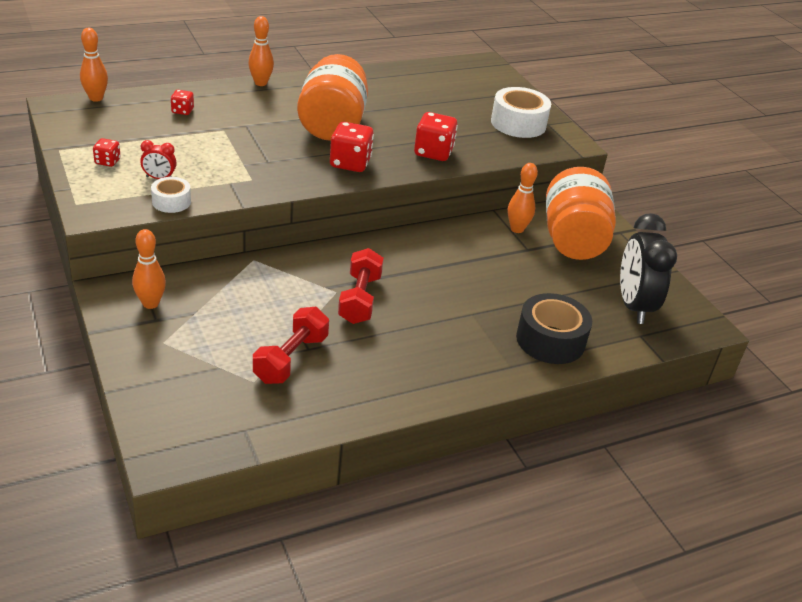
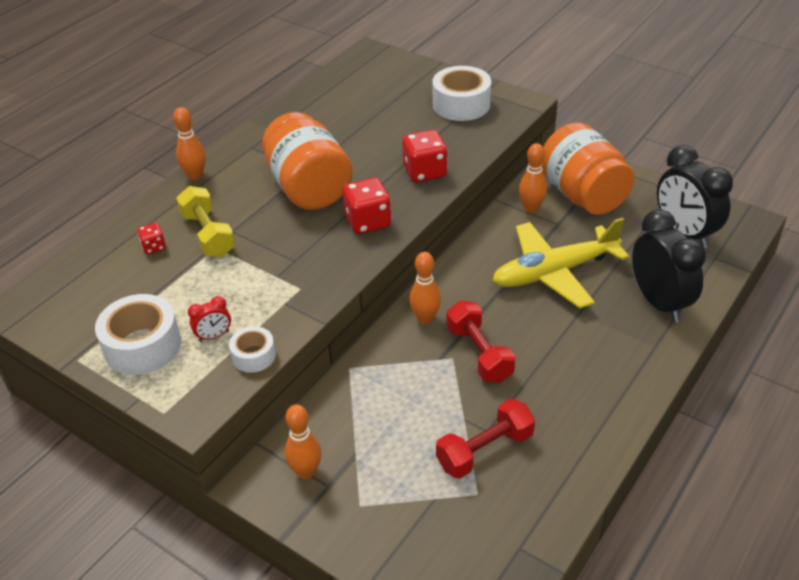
camera: 25 degrees left, 5 degrees up
orange bowling pin [80,28,108,102] -> orange bowling pin moved to [409,252,441,324]
red dice [93,138,121,167] -> white tape [95,294,181,375]
red dumbbell [253,307,329,384] -> red dumbbell turned 60 degrees clockwise [436,399,535,479]
black tape [516,293,592,364] -> black clock [632,210,706,322]
none -> yellow dumbbell [176,186,235,257]
none -> yellow plane [492,218,630,308]

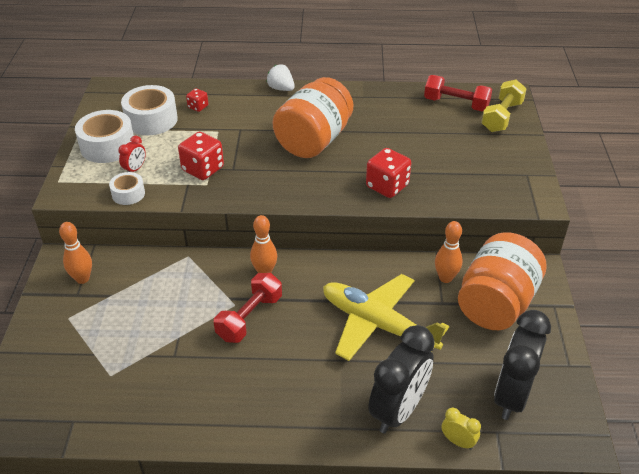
camera: 55 degrees right, 0 degrees up
orange bowling pin [173,107,206,180] -> white strawberry [266,65,295,91]
yellow dumbbell [176,186,235,257] -> yellow dumbbell moved to [481,80,527,132]
red clock [188,296,231,342] -> red clock turned 90 degrees counterclockwise [118,136,146,172]
red dice [343,178,391,234] -> red dice moved to [178,132,224,180]
white tape [432,66,491,121] -> white tape moved to [121,85,178,135]
red dumbbell [436,399,535,479] -> red dumbbell moved to [424,75,492,111]
none -> yellow clock [442,408,481,450]

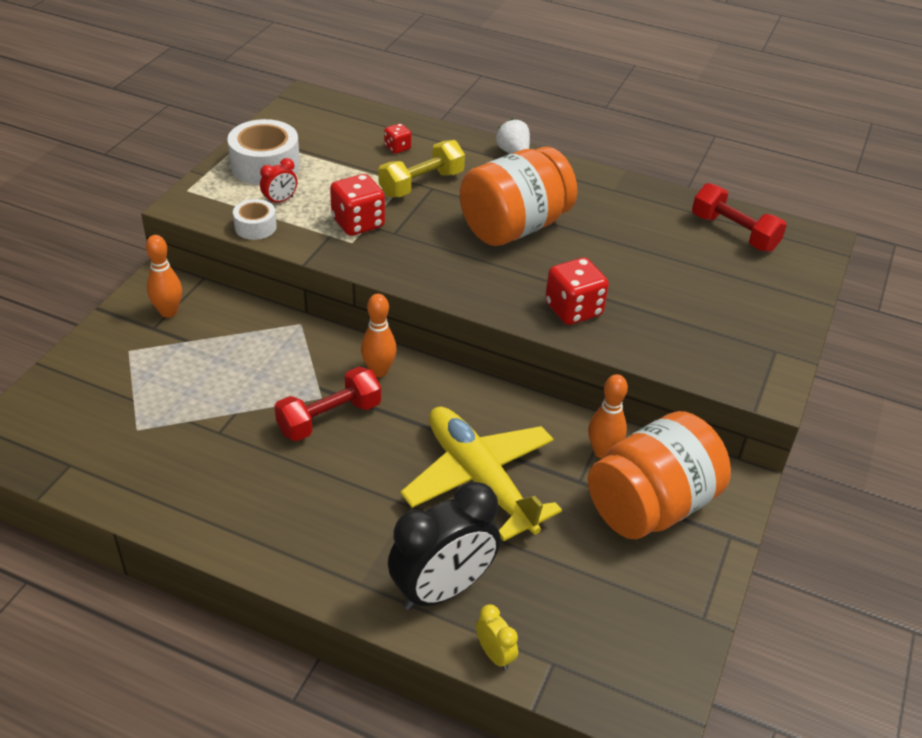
camera: 20 degrees right, 0 degrees up
white tape [121,85,178,135] -> none
yellow dumbbell [481,80,527,132] -> yellow dumbbell moved to [378,140,465,197]
black clock [494,310,551,420] -> none

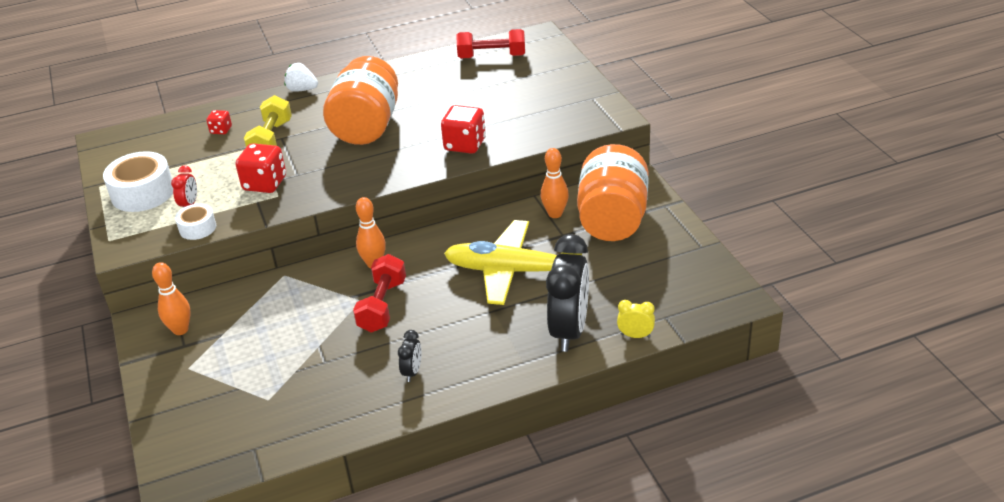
camera: 40 degrees left, 5 degrees down
none -> black clock [398,330,422,382]

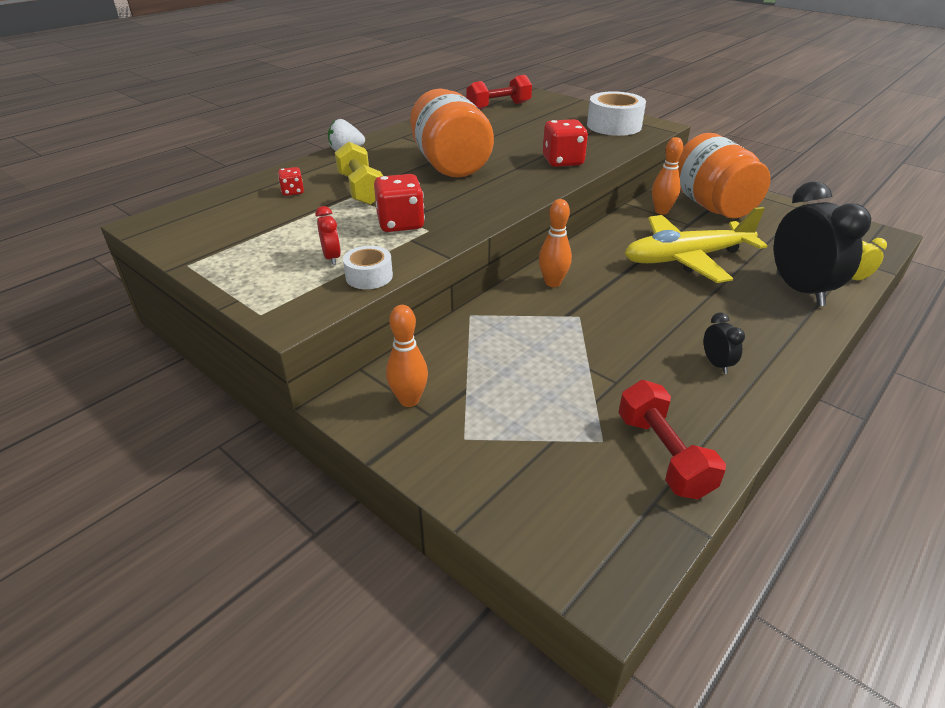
camera: 30 degrees left, 0 degrees up
white tape [103,151,173,212] -> white tape moved to [587,91,646,136]
red dumbbell [353,254,406,333] -> red dumbbell moved to [618,380,726,499]

